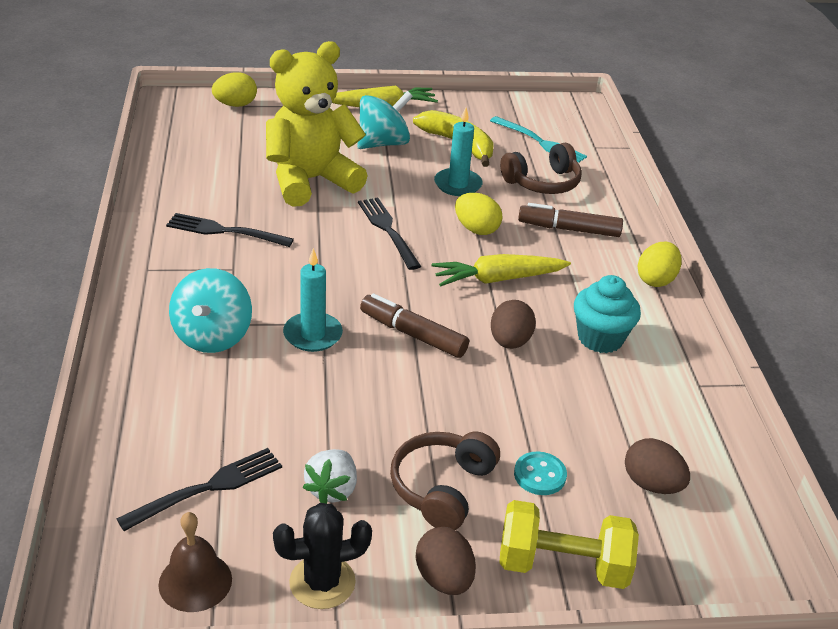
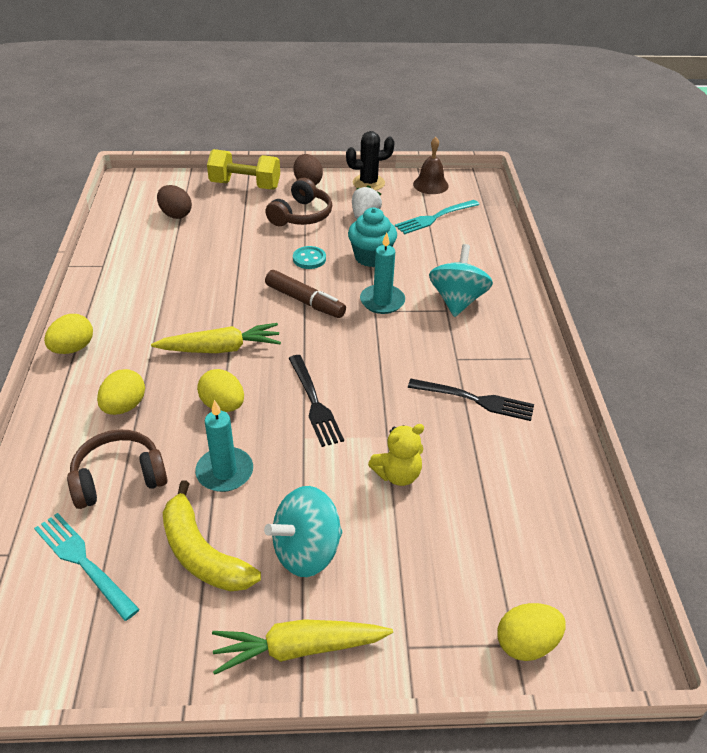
camera: 175 degrees left, 5 degrees up
black fork [116,448,282,531] -> turquoise fork [395,200,479,234]
yellow teddy bear [266,41,368,207] -> yellow teddy bear [368,424,424,486], size x0.46
brown egg [491,300,536,349] -> none
turquoise button [514,452,567,495] -> turquoise button moved to [293,246,326,269]
brown marker [518,203,623,237] -> yellow egg [97,369,145,415]
turquoise cupcake [574,275,641,353] -> turquoise cupcake moved to [348,208,397,267]

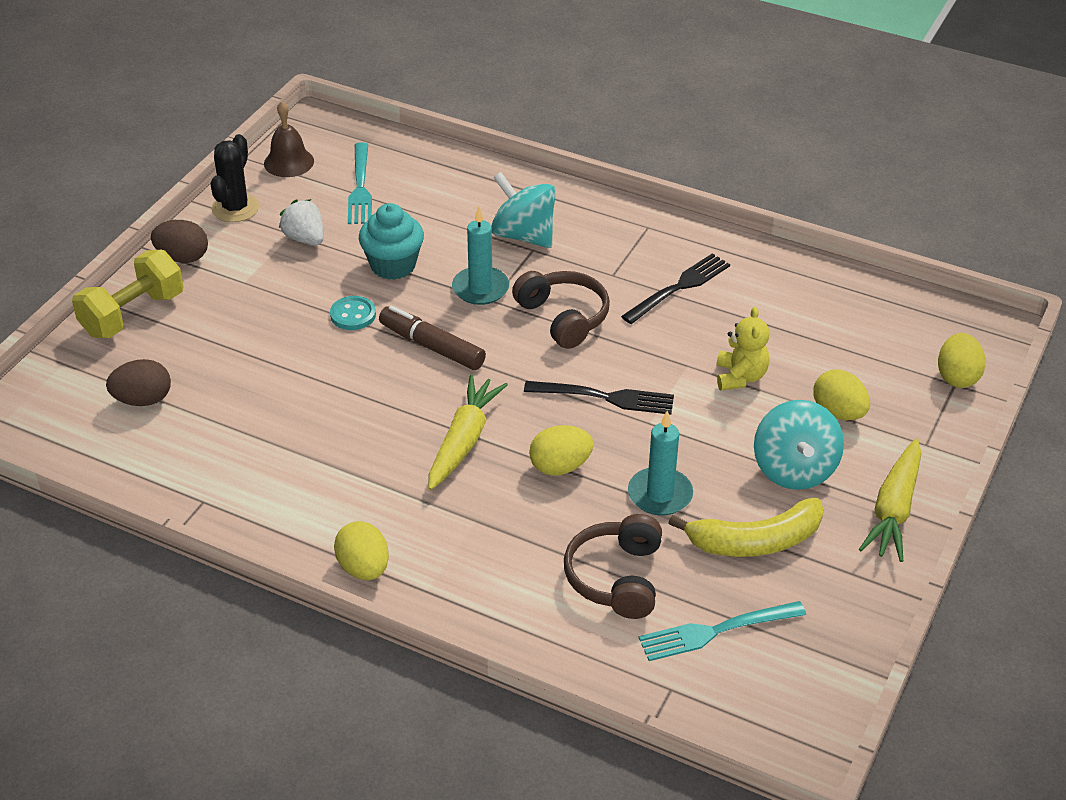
camera: 60 degrees left, 0 degrees up
yellow egg [97,369,145,415] -> yellow egg moved to [813,370,870,420]
brown marker [265,270,346,318] -> brown marker turned 120 degrees counterclockwise [379,305,486,370]
brown headphones [266,178,332,226] -> brown headphones moved to [512,271,610,349]

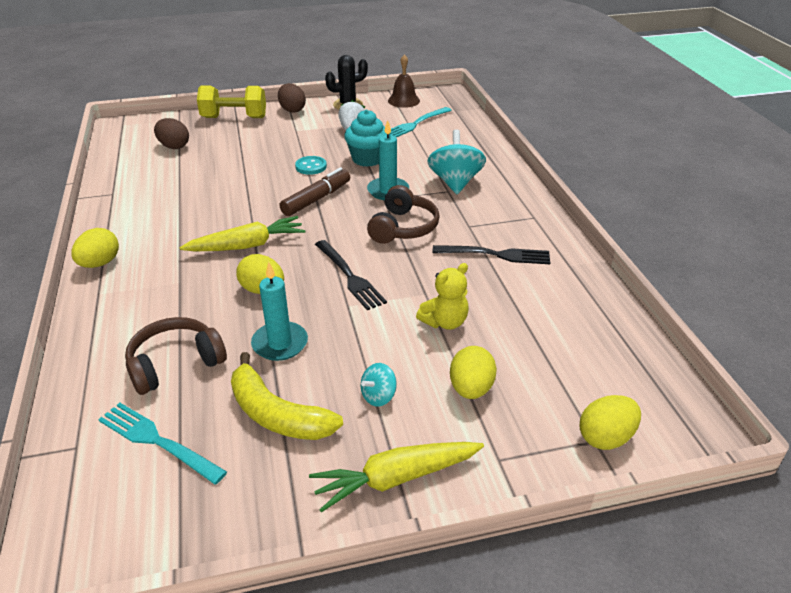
camera: 50 degrees right, 5 degrees down
brown marker [379,305,486,370] -> brown marker turned 45 degrees clockwise [280,167,350,216]
turquoise spinning top [754,400,844,490] -> turquoise spinning top [361,363,397,406], size x0.50

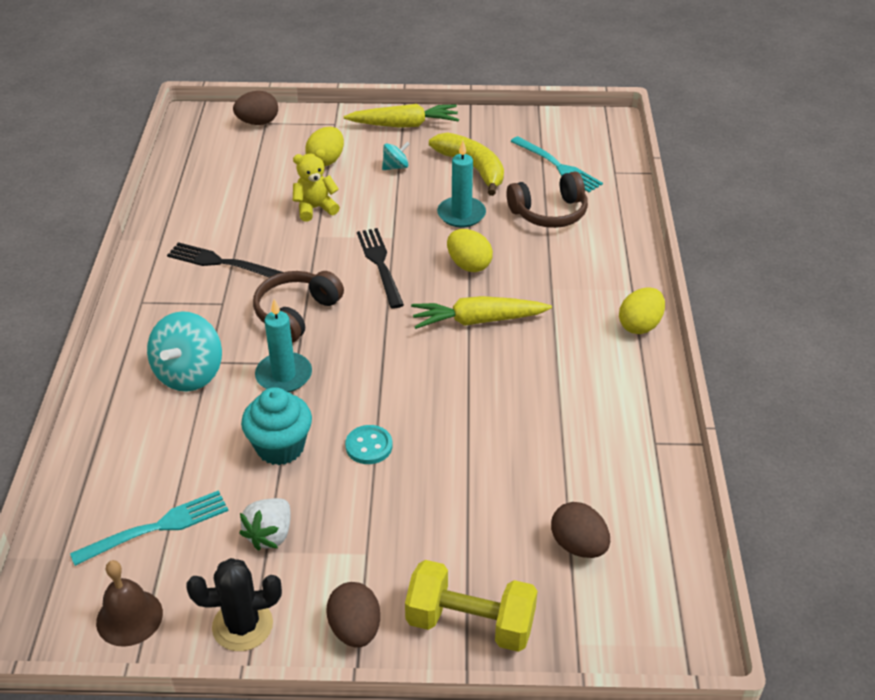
camera: 165 degrees left, 5 degrees up
brown marker [280,167,350,216] -> none
yellow egg [579,395,641,450] -> brown egg [233,91,278,125]

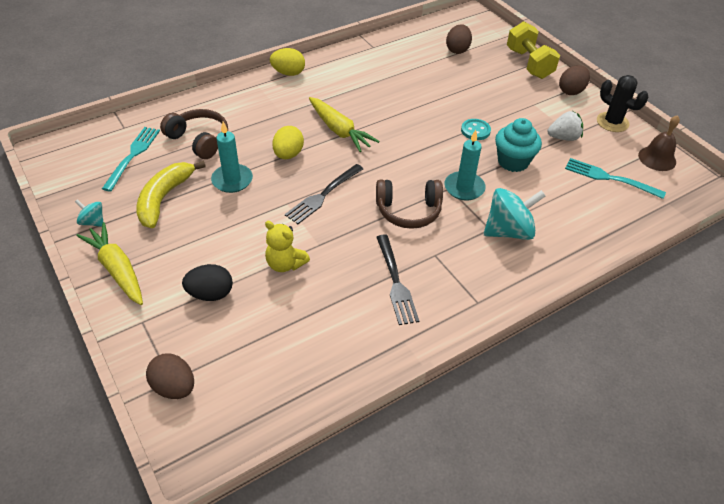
camera: 125 degrees left, 5 degrees up
yellow egg [305,127,344,166] -> black egg [182,264,233,301]
turquoise spinning top [382,141,410,170] -> turquoise spinning top moved to [75,199,103,227]

